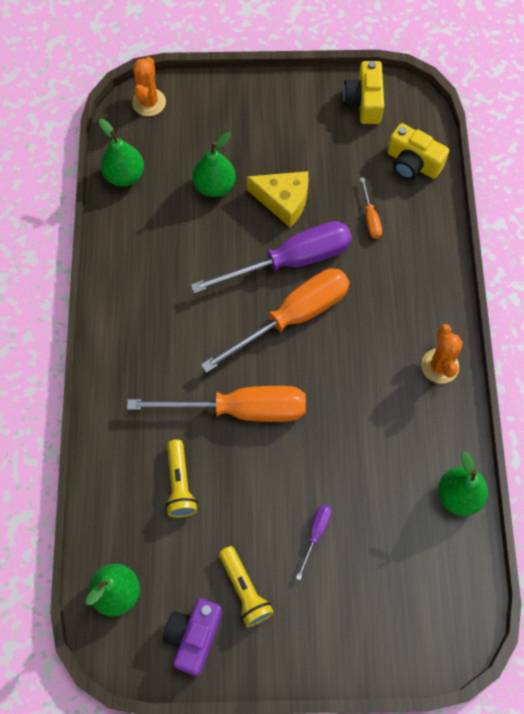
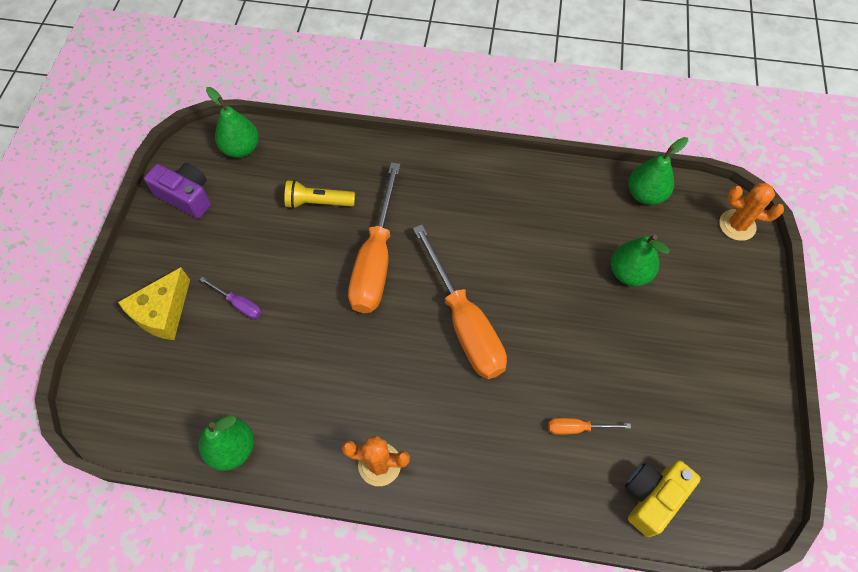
camera: 100 degrees right, 5 degrees down
purple screwdriver [191,221,352,294] -> none
yellow flashlight [219,546,274,627] -> none
yellow cheese [247,171,308,228] -> yellow cheese moved to [118,267,190,340]
yellow camera [343,61,384,124] -> none

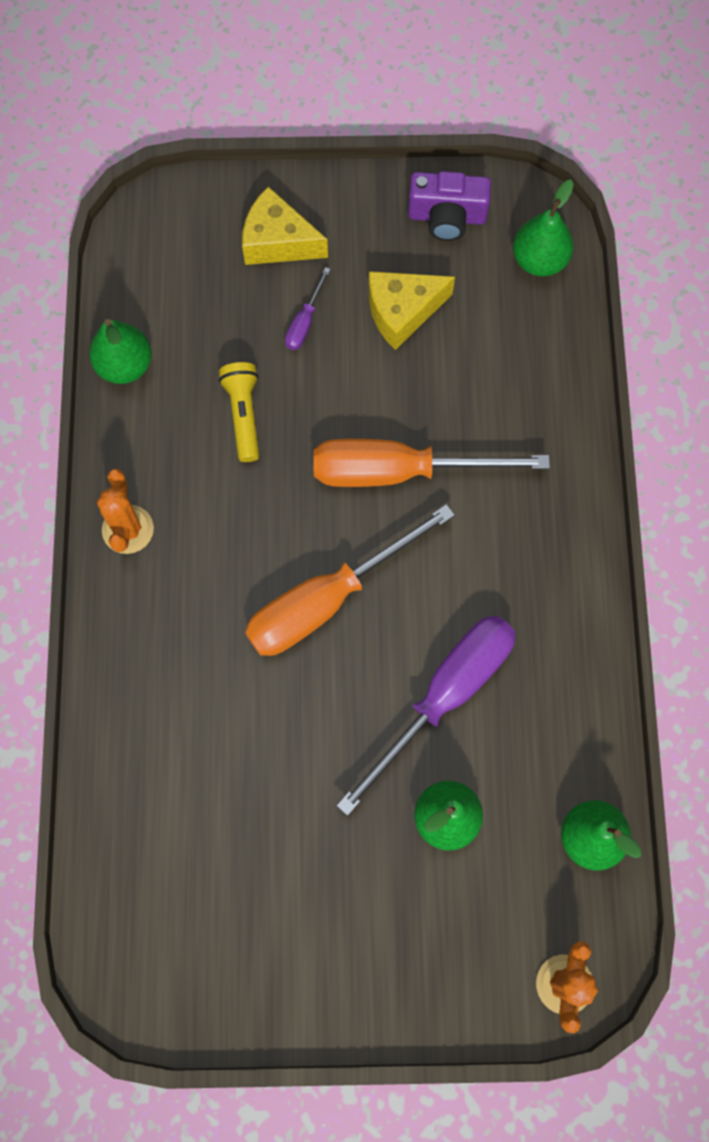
camera: 80 degrees right, 10 degrees up
purple camera [144,163,211,219] -> purple camera turned 75 degrees clockwise [408,171,491,241]
yellow flashlight [284,180,355,209] -> yellow flashlight moved to [219,362,259,462]
orange screwdriver [548,418,631,435] -> none
yellow camera [625,461,701,537] -> none
none -> purple screwdriver [336,615,515,816]
none -> yellow cheese [369,271,455,350]

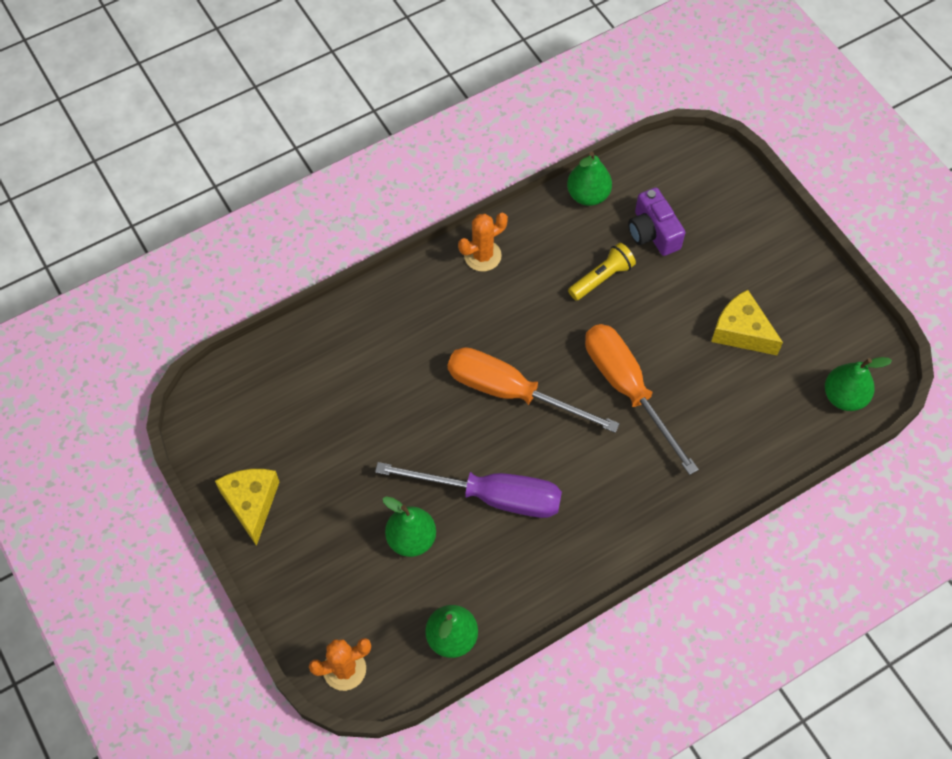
camera: 60 degrees right, 10 degrees down
yellow cheese [242,186,328,265] -> yellow cheese moved to [215,469,279,546]
purple screwdriver [285,267,330,350] -> none
purple camera [408,171,491,241] -> purple camera moved to [628,187,685,256]

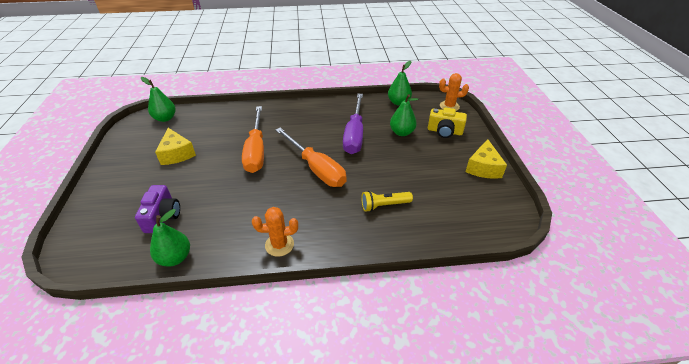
camera: 155 degrees left, 20 degrees down
purple screwdriver [375,462,562,518] -> purple screwdriver turned 120 degrees counterclockwise [343,94,363,154]
yellow flashlight [568,243,636,301] -> yellow flashlight moved to [361,191,413,212]
none -> yellow camera [428,107,467,138]

